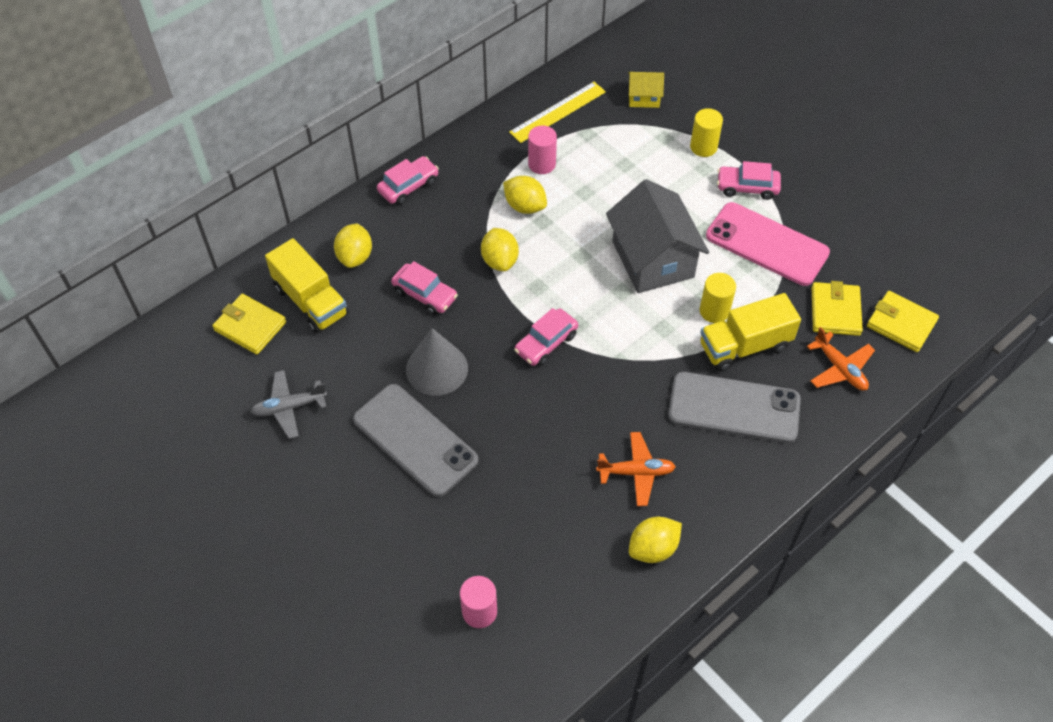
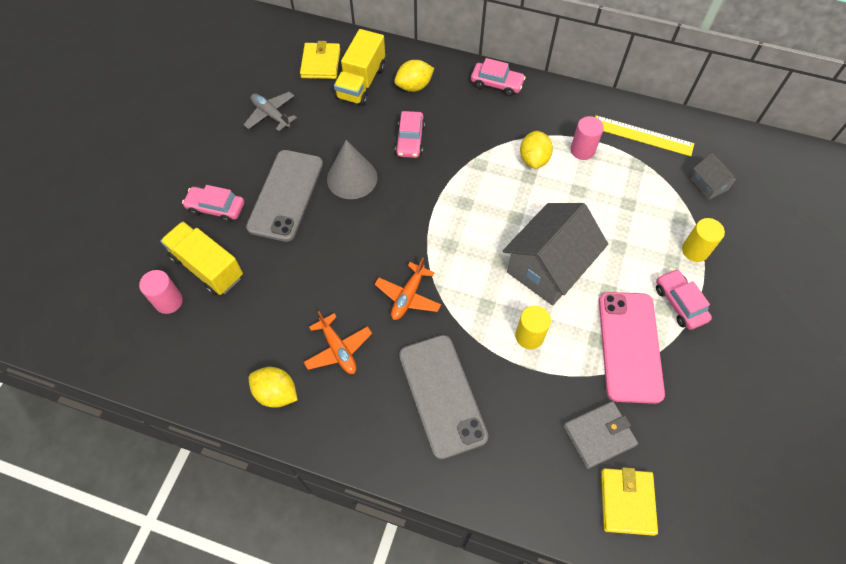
camera: 60 degrees right, 5 degrees up
yellow lemon [481,228,519,271] -> none
pink car [514,308,578,366] -> pink car moved to [182,185,244,223]
yellow house [628,72,664,108] -> grey house [691,153,740,200]
yellow truck [700,293,801,372] -> yellow truck moved to [160,221,243,295]
orange plane [807,327,875,391] -> orange plane moved to [375,258,441,320]
yellow wallet [811,281,863,336] -> grey wallet [563,401,638,469]

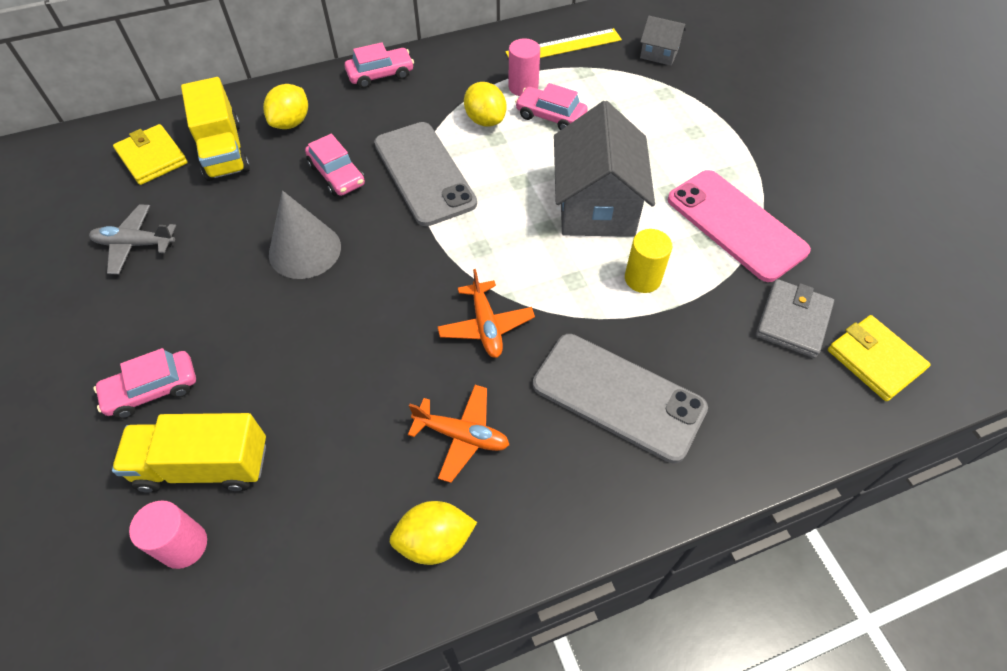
camera: 40 degrees left, 5 degrees down
grey phone [246,150,323,242] -> grey phone moved to [374,122,477,226]
pink car [656,269,712,330] -> pink car moved to [515,83,588,130]
yellow cylinder [682,218,725,262] -> none

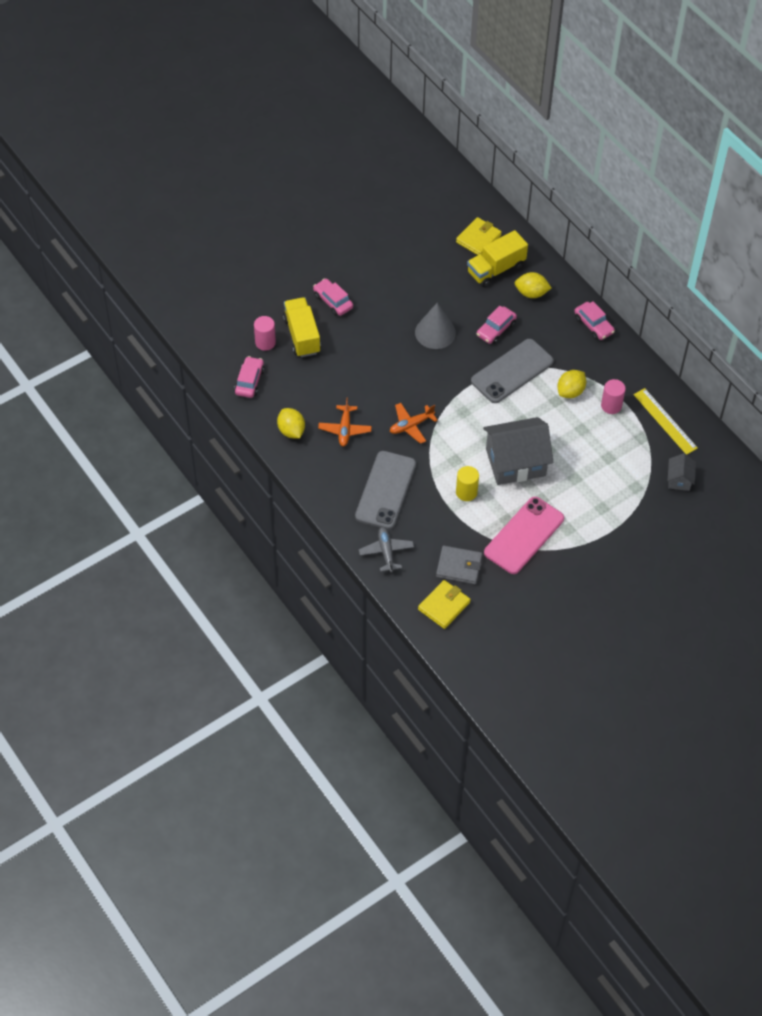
camera: 75 degrees right, 0 degrees up
grey plane [89,204,176,275] -> grey plane moved to [359,527,414,573]
pink car [515,83,588,130] -> pink car moved to [234,356,265,398]

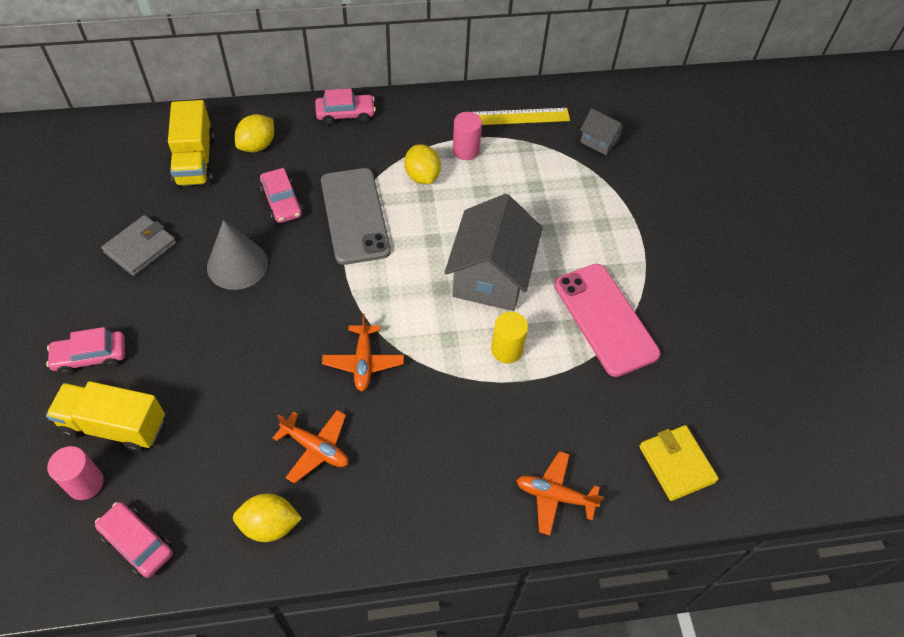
camera: 65 degrees left, 0 degrees up
grey phone [355,451,416,529] -> none
grey plane [359,527,414,573] -> orange plane [516,451,604,536]
grey wallet [436,546,483,584] -> grey wallet moved to [101,215,176,276]
yellow wallet [456,217,502,255] -> none

